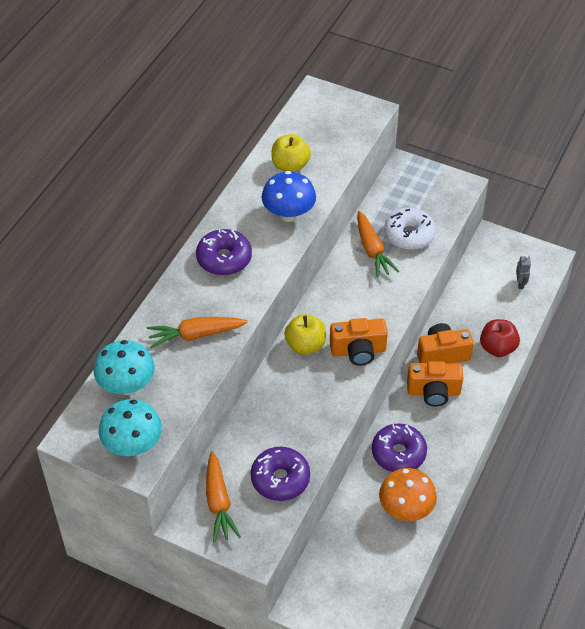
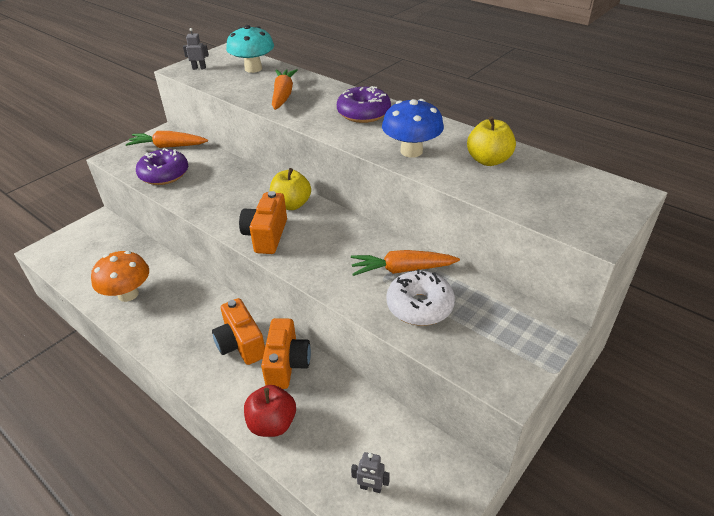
camera: 105 degrees right, 10 degrees down
turquoise mushroom [99,399,162,456] -> grey robot [183,28,209,70]
purple donut [372,423,427,472] -> none
orange camera [407,361,463,406] -> orange camera turned 45 degrees counterclockwise [212,298,265,365]

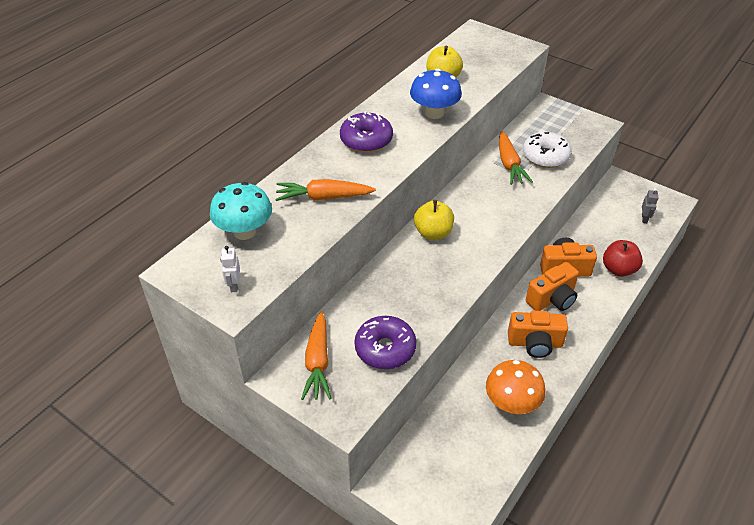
camera: 95 degrees left, 5 degrees up
grey robot [183,28,209,70] -> white robot [221,246,240,292]
orange camera [239,191,287,254] -> orange camera moved to [508,311,568,358]

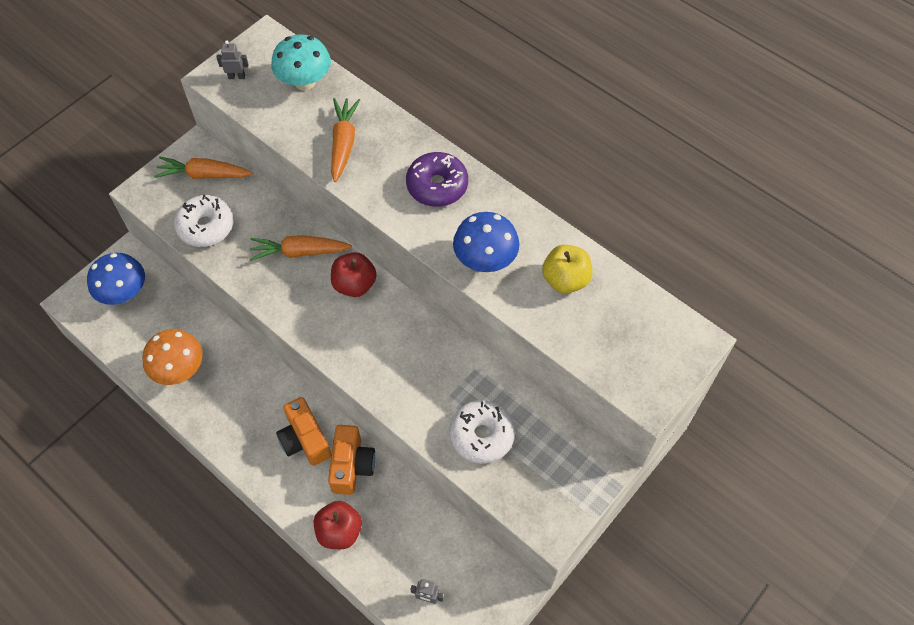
camera: 95 degrees right, 15 degrees up
white robot [221,246,240,292] -> grey robot [216,40,249,79]
purple donut [355,316,416,369] -> white donut [174,195,234,247]
yellow apple [414,200,454,240] -> red apple [331,252,377,297]
orange carrot [499,131,533,185] -> orange carrot moved to [249,235,352,261]
orange camera [508,311,568,358] -> none
none -> blue mushroom [87,253,145,305]

